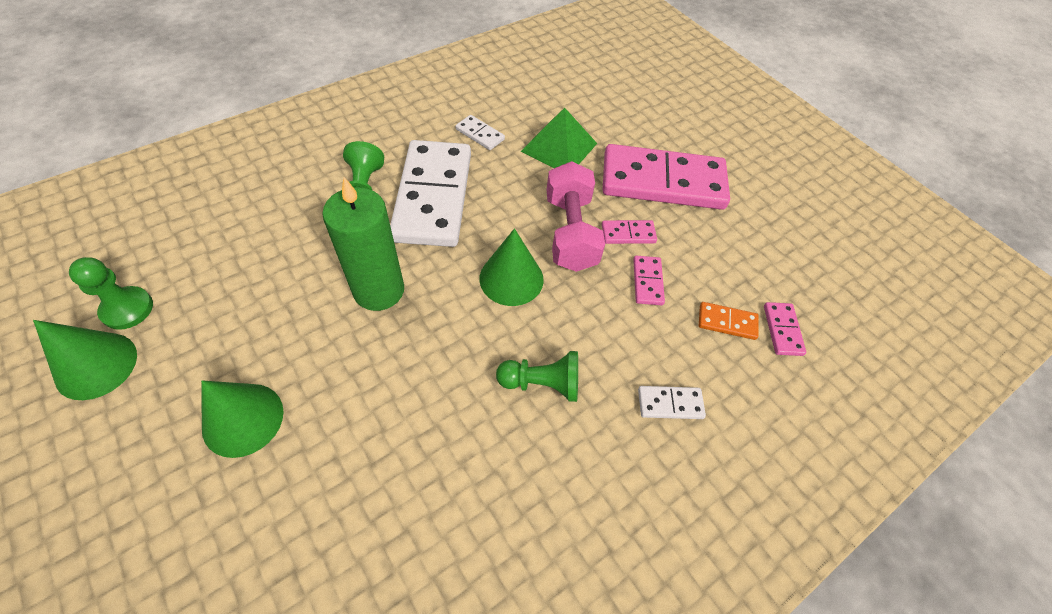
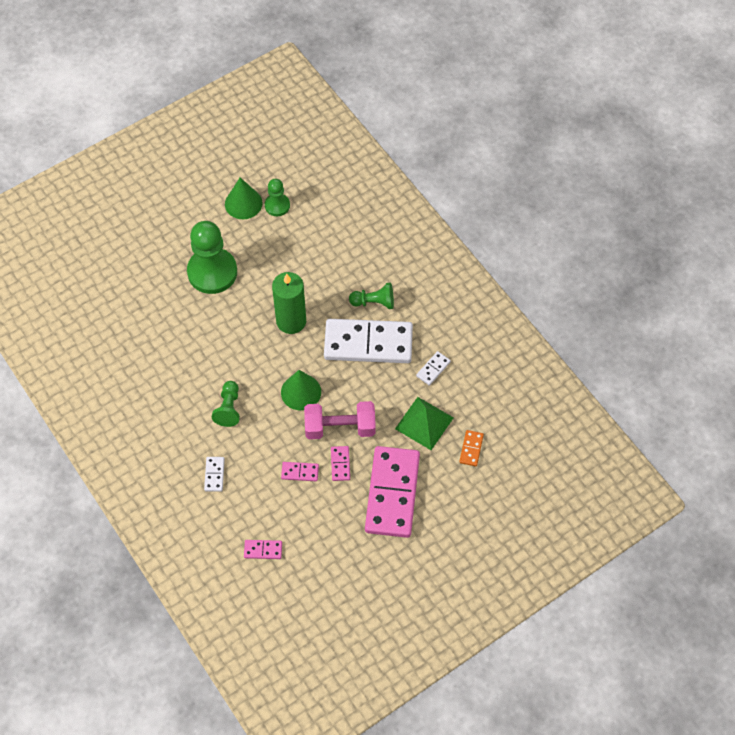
camera: 95 degrees right, 5 degrees up
green cone [201,381,284,458] -> green pawn [187,221,237,294]
orange domino [699,302,759,340] -> orange domino moved to [459,430,484,466]

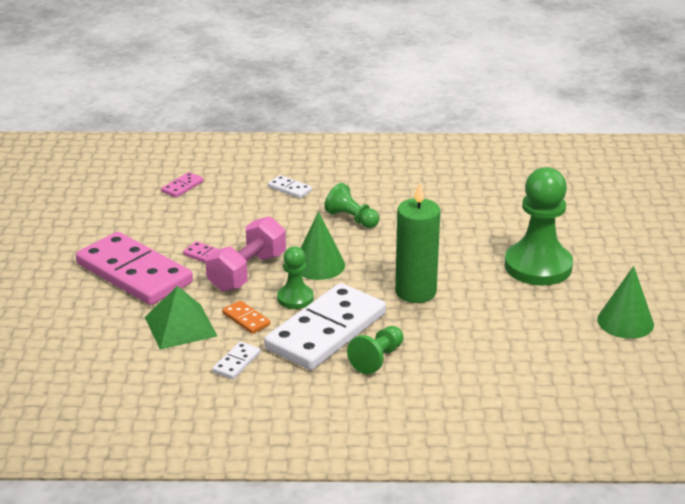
camera: 125 degrees right, 30 degrees down
green pawn [265,179,290,216] -> green pawn moved to [277,246,314,309]
pink domino [281,462,319,481] -> none
white domino [416,351,451,386] -> white domino turned 45 degrees clockwise [212,342,260,379]
orange domino [459,430,484,466] -> orange domino moved to [222,300,270,334]

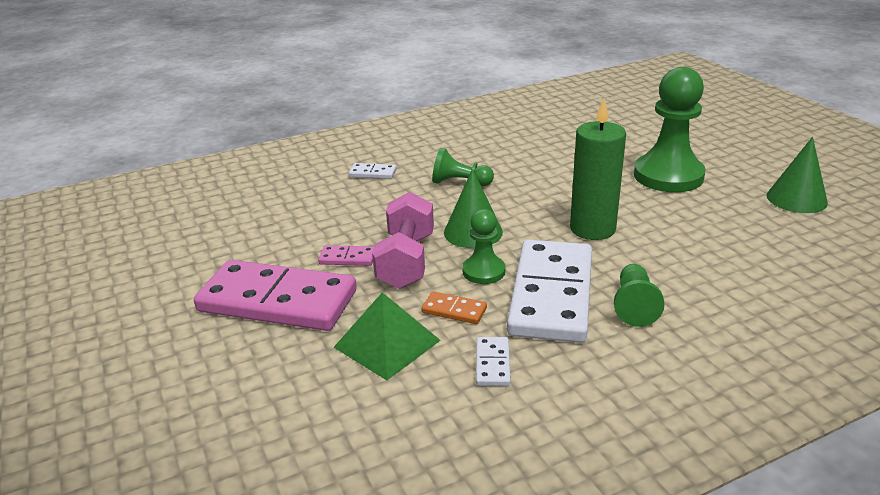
camera: 25 degrees left, 0 degrees up
pink domino [161,172,204,198] -> none

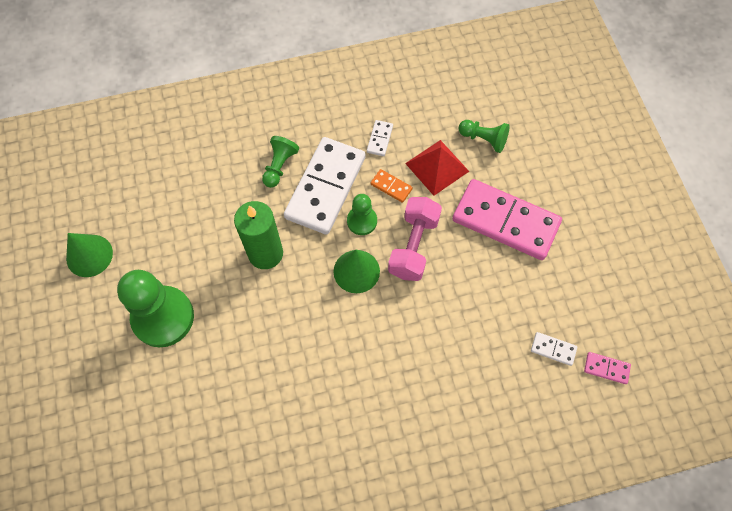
camera: 170 degrees left, 35 degrees up
pink domino [318,245,374,266] -> pink domino moved to [584,352,631,384]
green pyramid [334,292,441,380] -> red pyramid [405,140,469,196]
white domino [349,163,397,179] -> white domino moved to [531,332,577,366]
green pawn [432,148,494,186] -> green pawn moved to [458,120,510,153]

